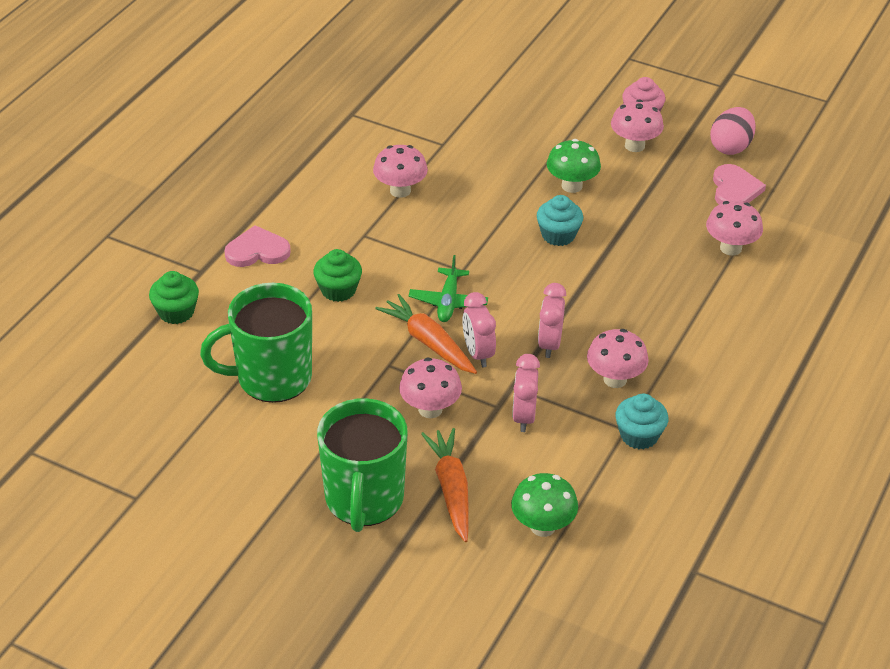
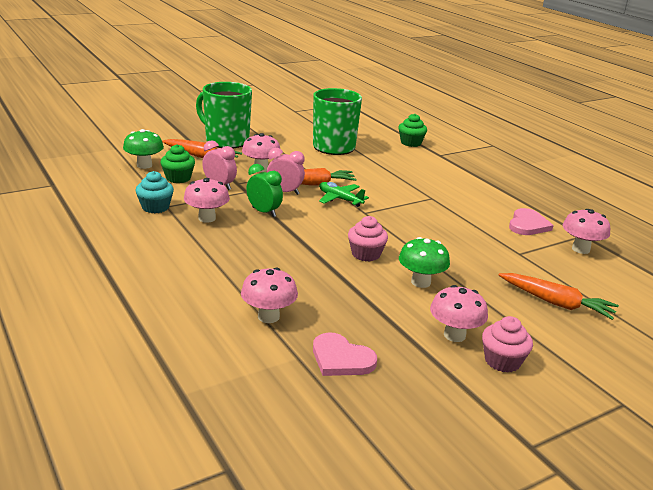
camera: 120 degrees right, 15 degrees down
pink heart [224,225,291,267] -> pink heart moved to [509,208,554,235]
green cupcake [313,249,362,302] -> green cupcake moved to [160,144,195,183]
pink mushroom [373,145,428,198] -> pink mushroom moved to [563,209,610,254]
turquoise cupcake [537,195,583,246] -> pink cupcake [348,216,388,262]
pink clock [538,283,566,358] -> green clock [246,164,283,217]
pink egg [710,107,756,155] -> none
none -> orange carrot [498,273,619,320]

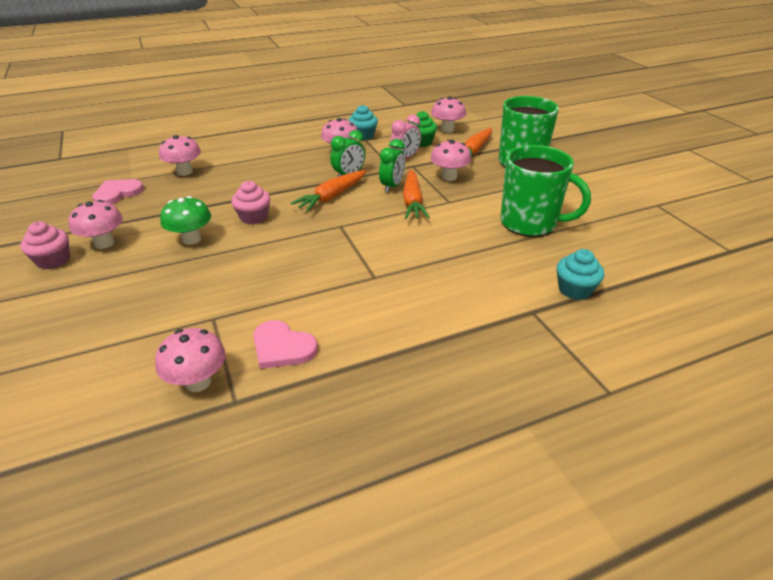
camera: 100 degrees right, 10 degrees up
green mushroom [123,129,164,169] -> pink mushroom [431,96,466,133]
pink clock [267,148,305,195] -> green clock [379,139,405,192]
green plane [319,182,369,207] -> none
green cupcake [399,114,427,147] -> turquoise cupcake [557,249,604,300]
orange carrot [498,273,619,320] -> orange carrot moved to [291,170,366,212]

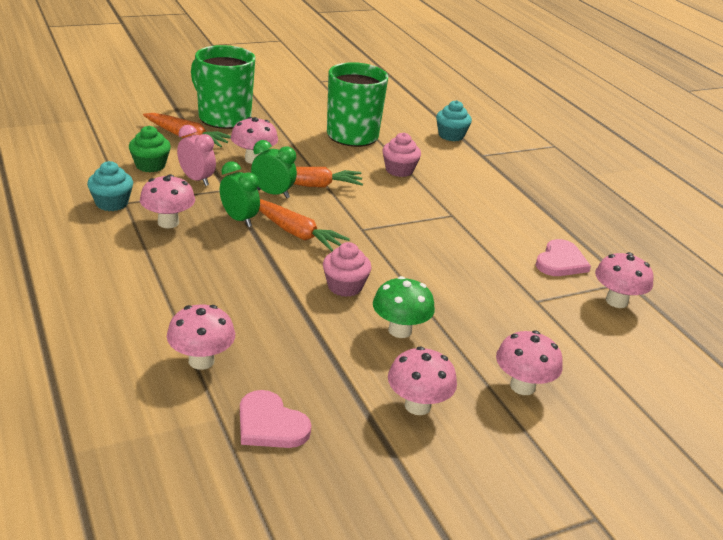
camera: 95 degrees left, 5 degrees down
pink cupcake [20,221,70,269] -> pink cupcake moved to [382,133,421,177]
pink mushroom [431,96,466,133] -> pink mushroom moved to [496,330,563,395]

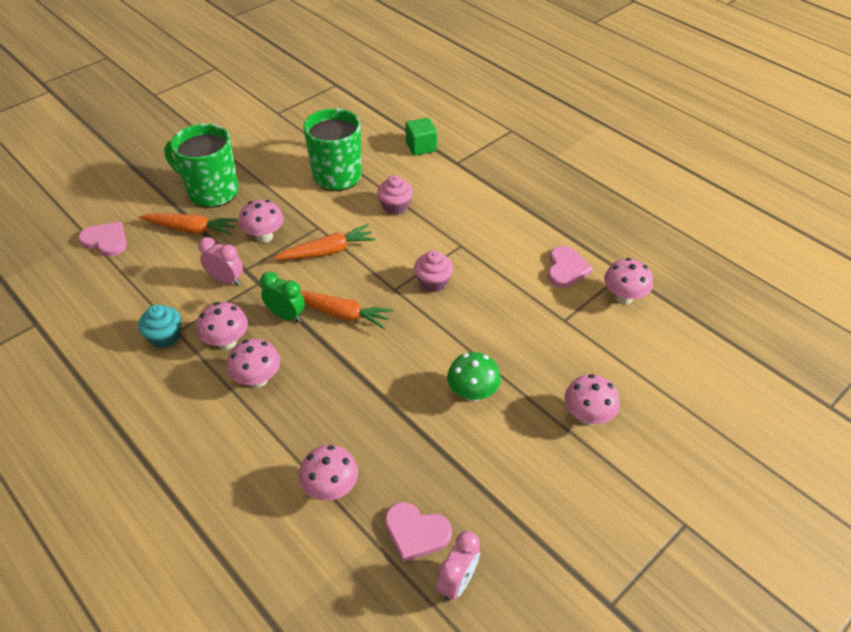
camera: 15 degrees left, 15 degrees up
green cupcake [129,126,171,172] -> none
green clock [251,140,297,198] -> none
pink cupcake [323,242,372,297] -> pink cupcake moved to [414,250,453,292]
pink mushroom [388,346,457,415] -> pink mushroom moved to [227,339,280,388]
turquoise cupcake [436,100,472,141] -> green cube [405,118,437,156]
none -> pink heart [78,222,127,256]
none -> pink clock [436,531,480,601]

